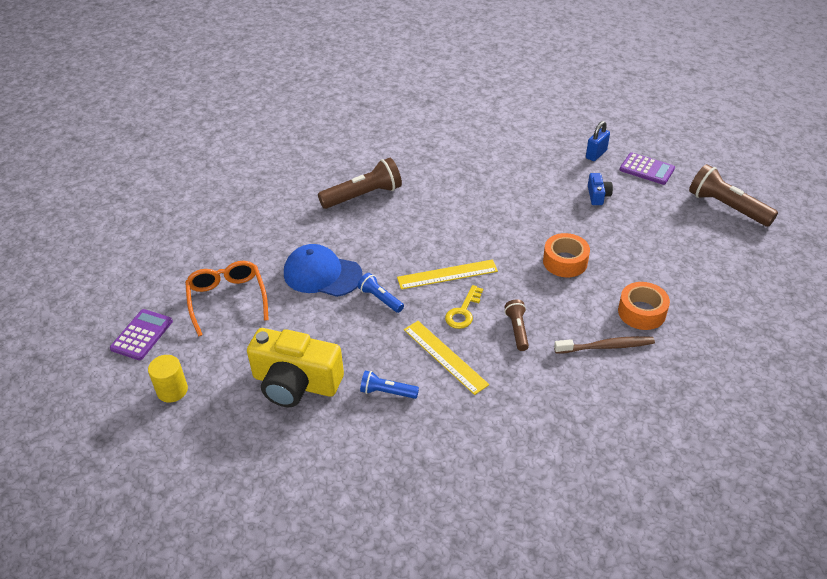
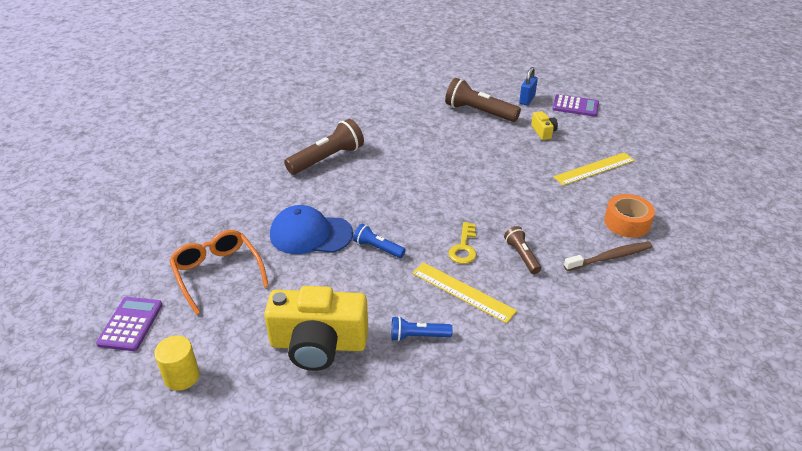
camera: 15 degrees left, 5 degrees down
yellow ruler [397,259,498,289] -> yellow ruler moved to [553,153,635,186]
orange tape [543,233,590,277] -> none
blue camera [588,173,613,205] -> yellow camera [531,111,558,140]
brown flashlight [689,164,778,227] -> brown flashlight moved to [445,78,521,122]

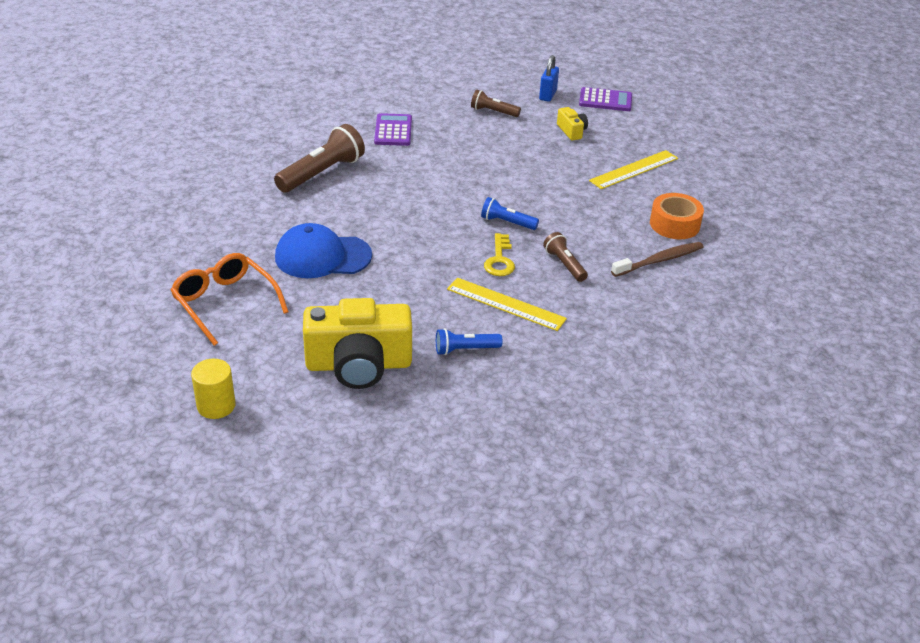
camera: 10 degrees left, 0 degrees up
purple calculator [96,297,162,351] -> purple calculator moved to [374,113,412,146]
blue flashlight [353,224,406,258] -> blue flashlight moved to [481,197,539,230]
brown flashlight [445,78,521,122] -> brown flashlight [471,90,521,117], size x0.55

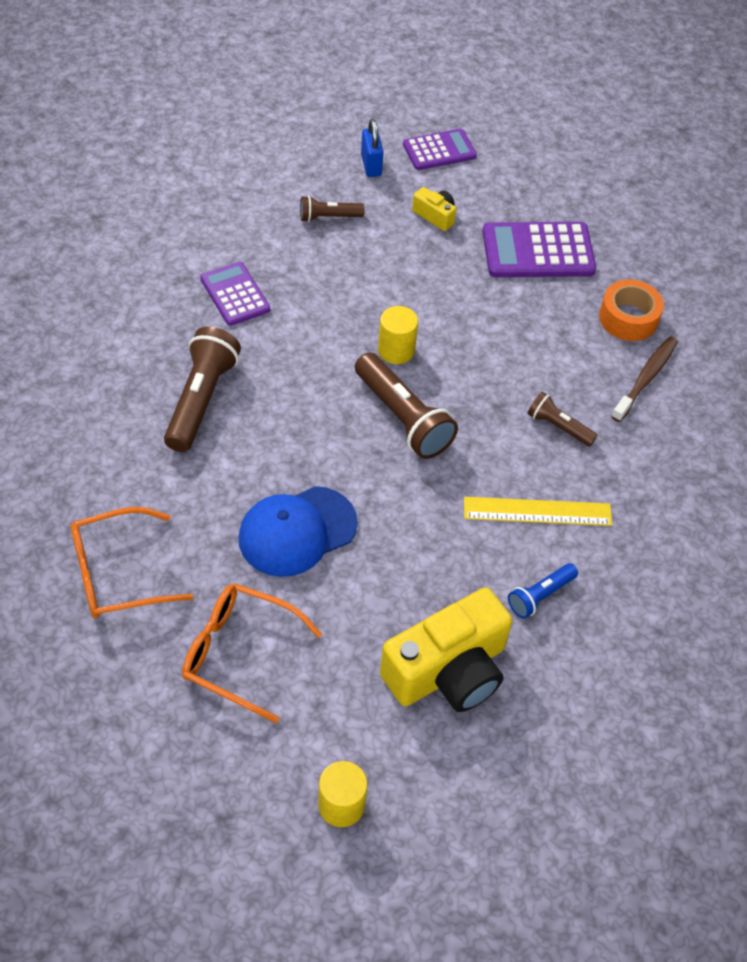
camera: 30 degrees left, 15 degrees up
blue flashlight [481,197,539,230] -> none
yellow key [484,233,515,276] -> none
yellow ruler [589,150,678,189] -> purple calculator [482,222,596,277]
none -> orange glasses [71,507,194,618]
none -> brown flashlight [355,353,458,459]
none -> yellow cylinder [378,306,418,364]

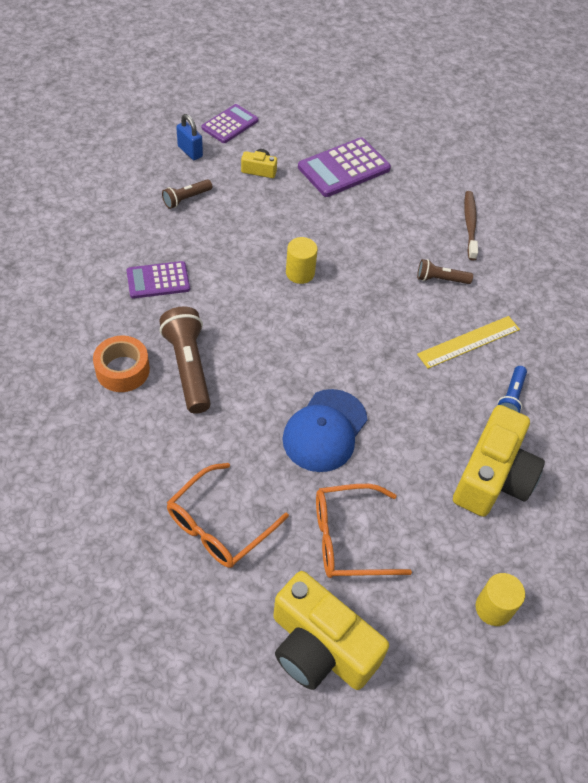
camera: 30 degrees left, 0 degrees up
purple calculator [200,262,270,326] -> purple calculator turned 45 degrees counterclockwise [127,261,190,299]
brown flashlight [355,353,458,459] -> none
orange tape [599,279,664,341] -> orange tape moved to [93,336,150,392]
none -> yellow camera [273,571,389,690]

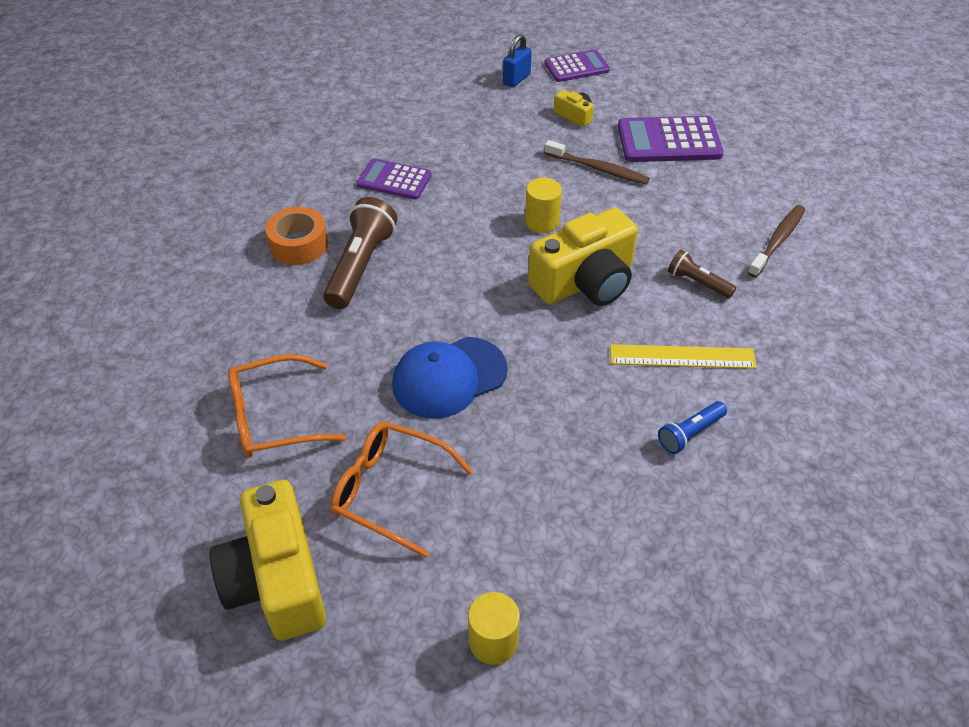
camera: 35 degrees right, 5 degrees down
brown flashlight [162,179,212,209] -> none
blue padlock [176,114,203,160] -> blue padlock turned 45 degrees clockwise [503,34,532,88]
yellow camera [453,405,545,517] -> yellow camera moved to [528,208,638,306]
none -> brown toothbrush [544,140,650,185]

